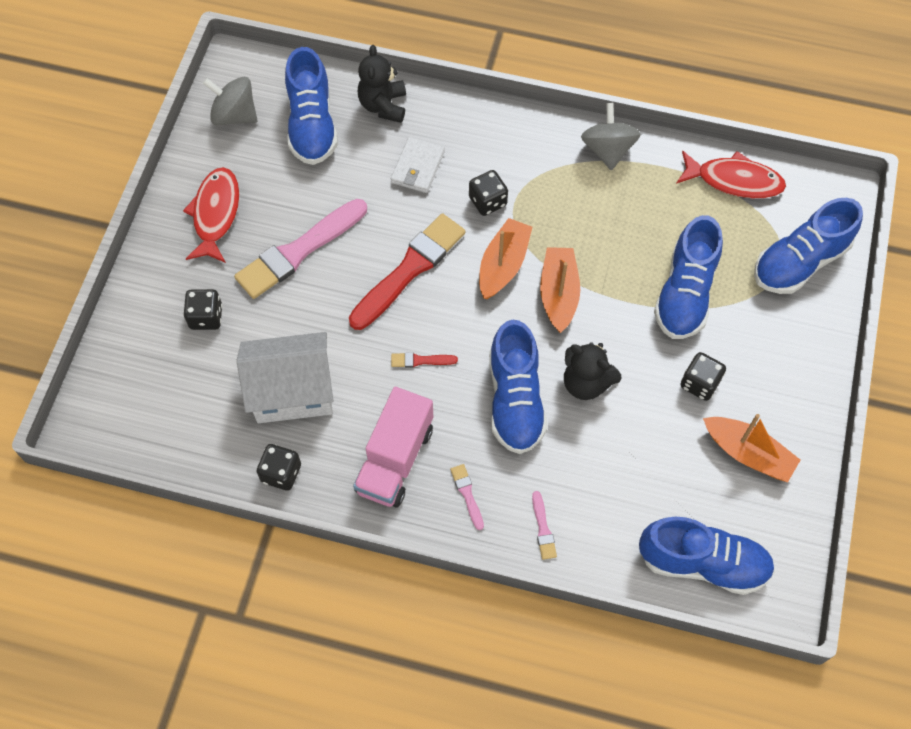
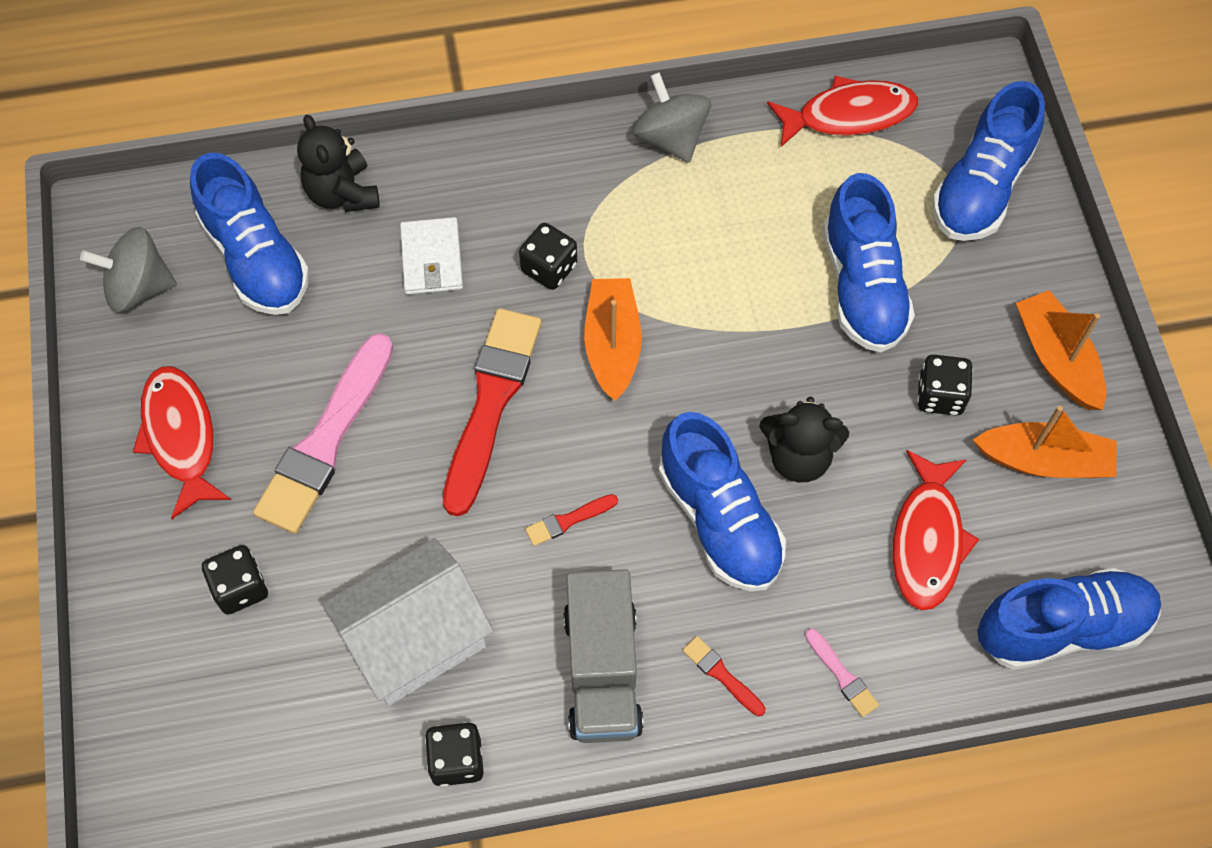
camera: 25 degrees left, 0 degrees up
pink truck [353,387,433,507] -> grey truck [563,569,644,743]
pink brush [450,464,484,530] -> red brush [683,636,765,716]
orange boat [540,247,580,333] -> orange boat moved to [1016,290,1106,410]
none -> red fish [893,450,979,611]

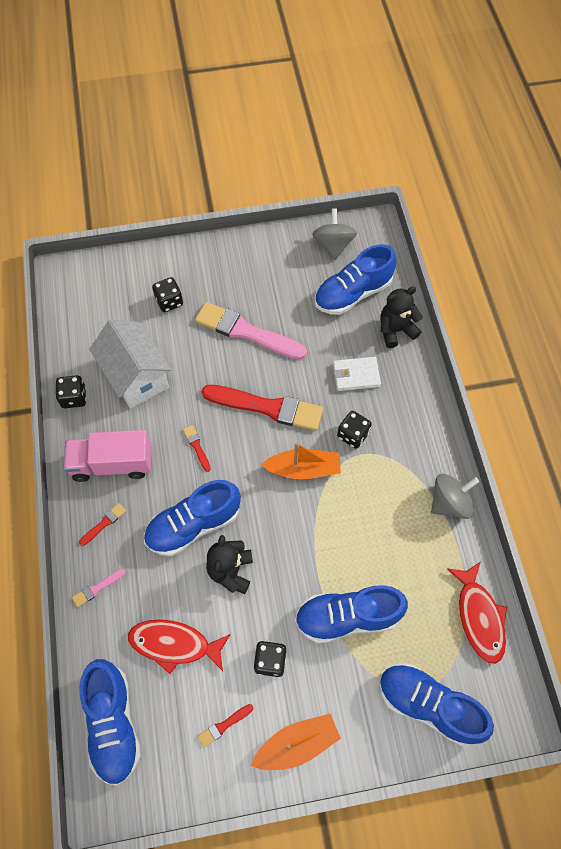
camera: 90 degrees right, 0 degrees up
red fish [133,366,231,519] -> none
grey truck [563,569,644,743] -> pink truck [63,430,151,482]
orange boat [973,406,1117,478] -> red brush [198,704,253,747]

